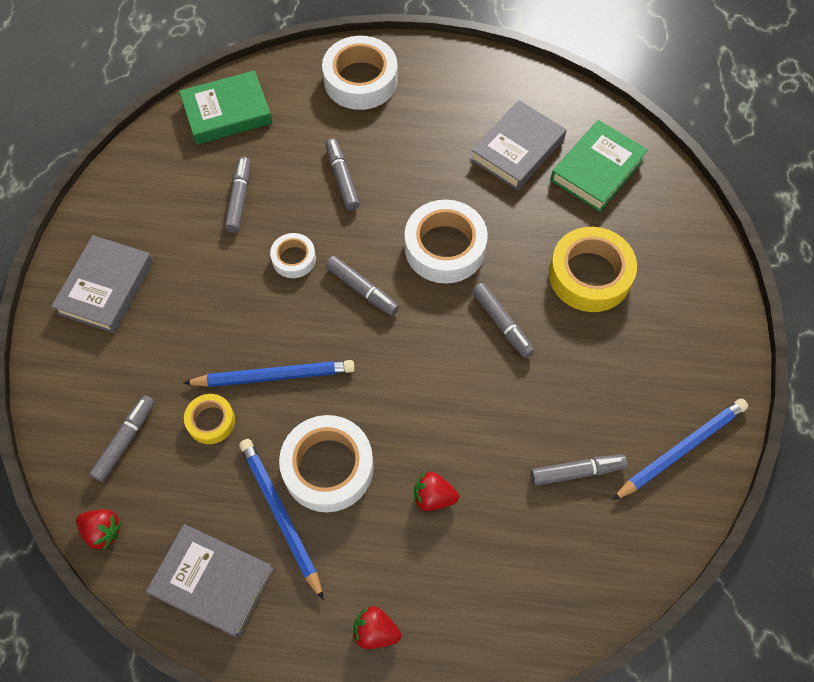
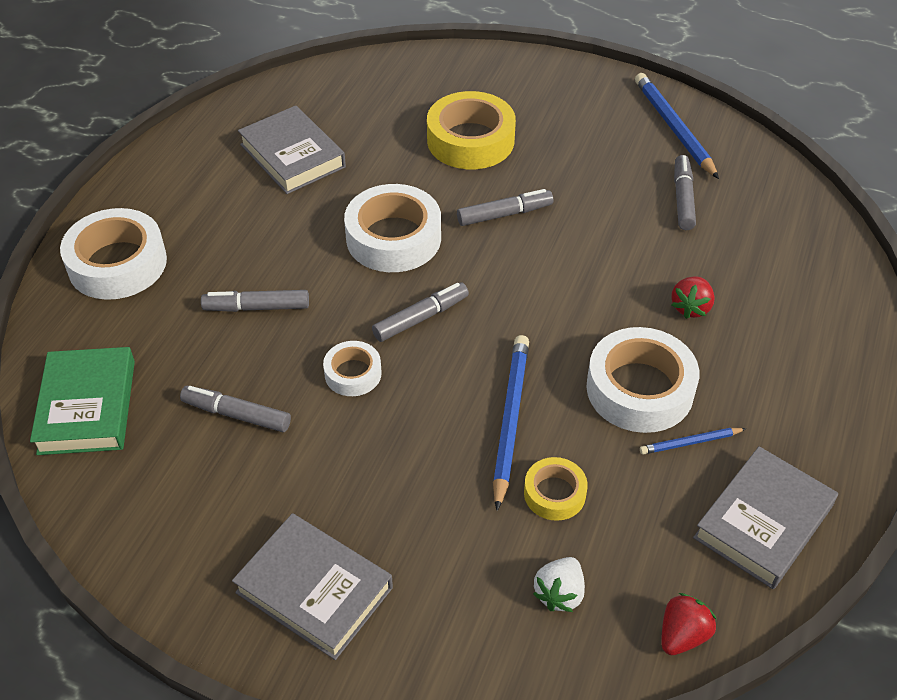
camera: 75 degrees left, 15 degrees down
grey marker [89,395,155,482] -> white strawberry [533,557,585,612]
blue pencil [239,439,324,600] -> blue pencil [640,428,746,455], size x0.52
red strawberry [353,606,401,649] -> none
green book [550,120,648,212] -> none

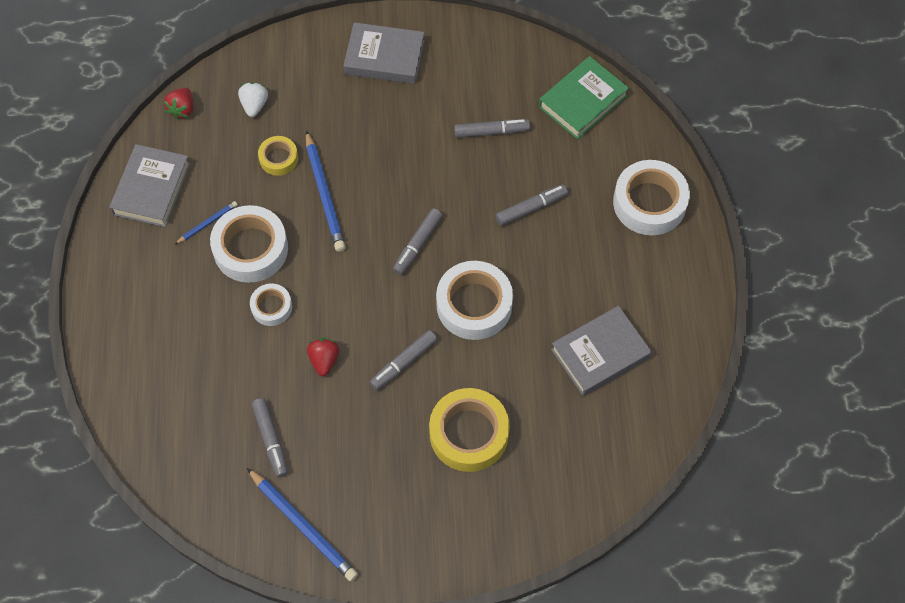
camera: 155 degrees right, 15 degrees up
green book [30,347,135,455] -> green book turned 75 degrees clockwise [539,56,629,140]
grey book [238,105,346,194] -> grey book turned 60 degrees counterclockwise [551,306,652,396]
white tape [323,341,382,396] -> white tape moved to [250,284,292,326]
red strawberry [671,276,715,319] -> red strawberry moved to [307,338,339,376]

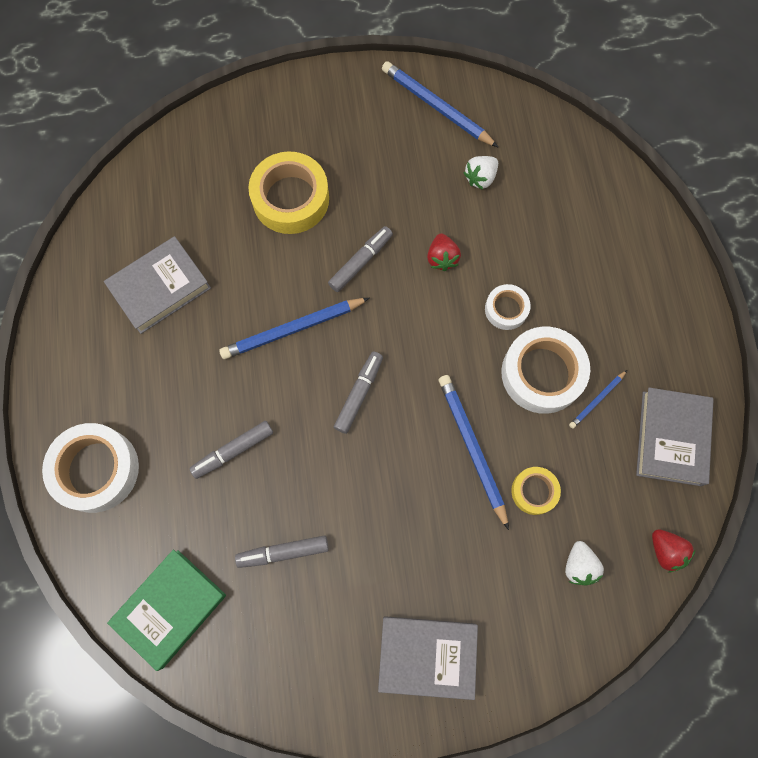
camera: 175 degrees right, 10 degrees up
red strawberry [164,88,193,120] -> red strawberry turned 135 degrees clockwise [652,529,695,572]
grey marker [252,398,288,477] -> white strawberry [463,156,498,190]
white tape [436,261,513,340] -> blue pencil [219,298,369,359]

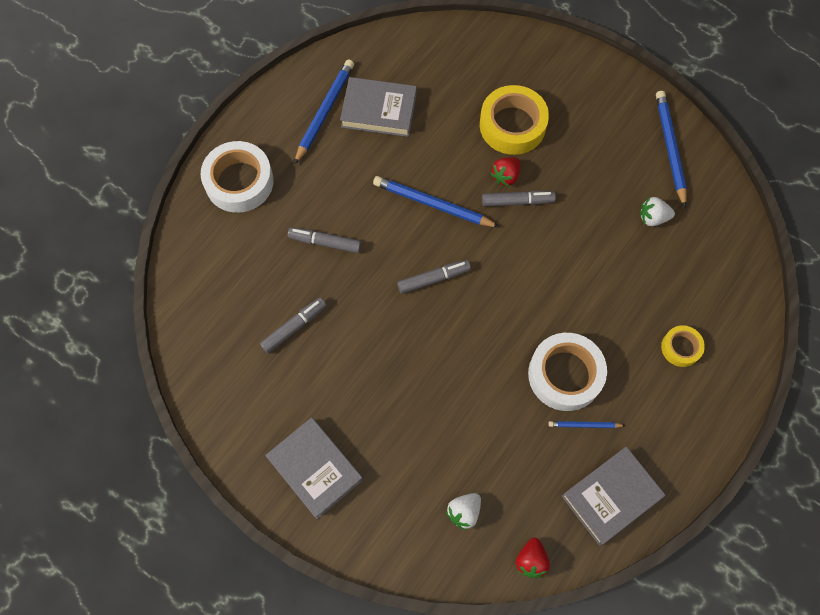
camera: 45 degrees right, 5 degrees down
green book [107,550,226,671] -> none
grey marker [235,535,329,568] -> grey marker turned 105 degrees clockwise [260,298,327,353]
red strawberry [427,234,461,271] -> red strawberry moved to [490,157,520,187]
blue pencil [439,375,509,530] -> blue pencil moved to [294,60,354,165]
white tape [485,284,531,330] -> none
yellow tape [511,467,561,515] -> yellow tape moved to [661,325,705,367]

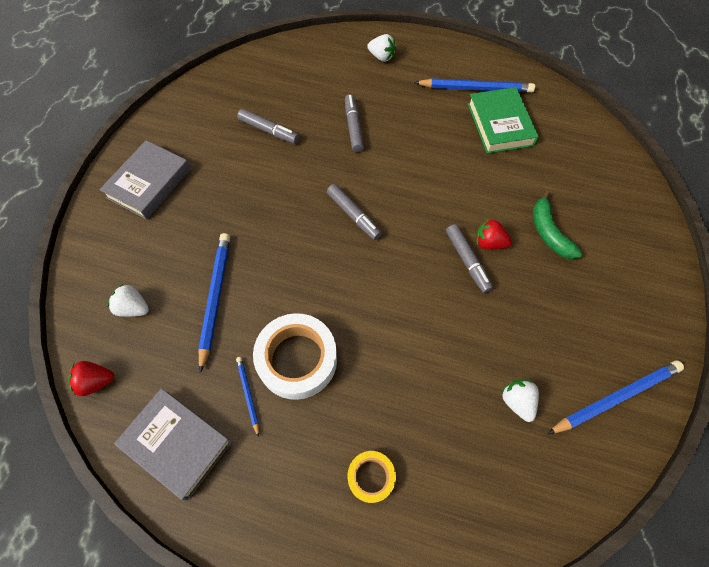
camera: 70 degrees right, 5 degrees down
white tape [200,141,274,213] -> white strawberry [367,34,396,62]
grey book [340,77,417,137] -> green book [468,87,539,154]
blue pencil [373,176,499,227] -> blue pencil moved to [198,233,230,373]
yellow tape [480,85,549,155] -> green banana [533,191,582,259]

